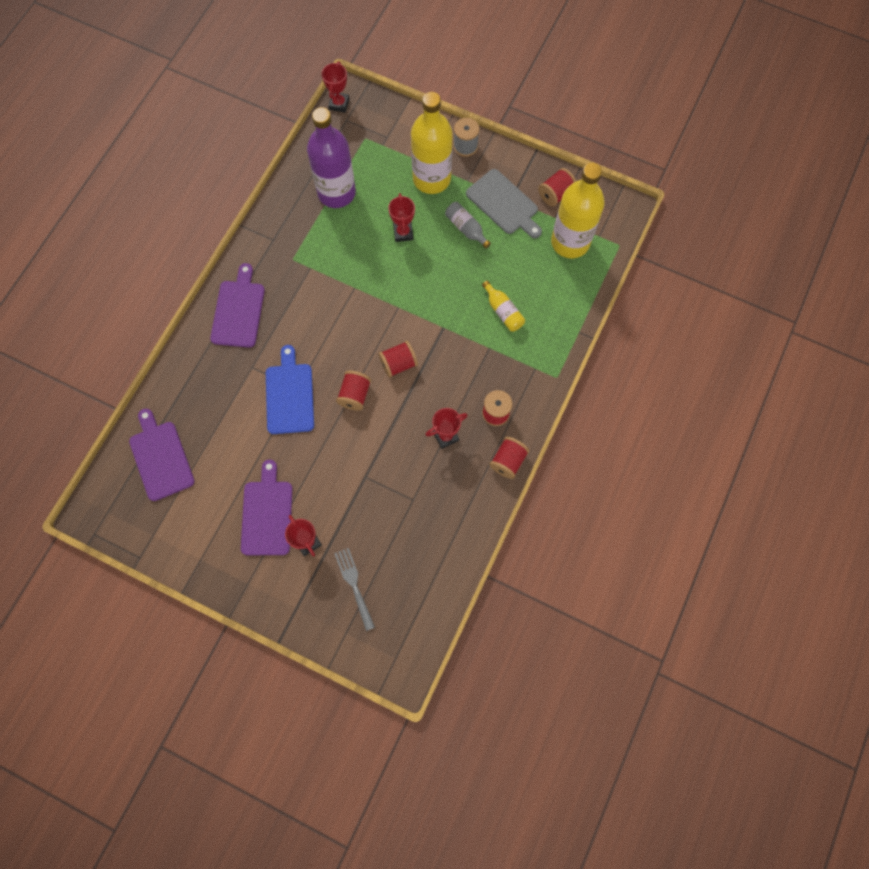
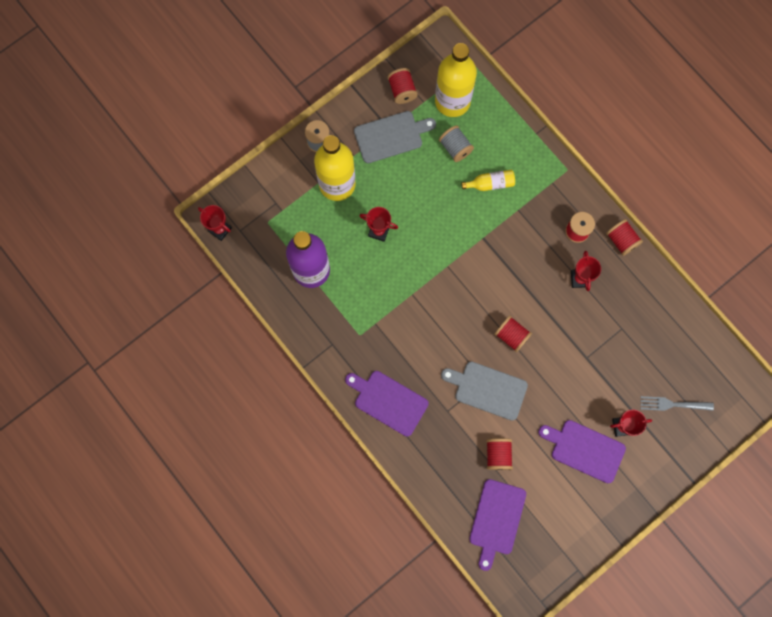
camera: 65 degrees left, 5 degrees up
purple cutting board [129,409,195,501] -> purple cutting board turned 75 degrees counterclockwise [469,479,526,571]
blue cutting board [266,345,314,434] -> grey cutting board [441,362,528,421]
red spool [379,341,418,378] -> red spool moved to [486,438,513,470]
grey bottle [445,202,491,249] -> none
none -> grey spool [439,125,474,162]

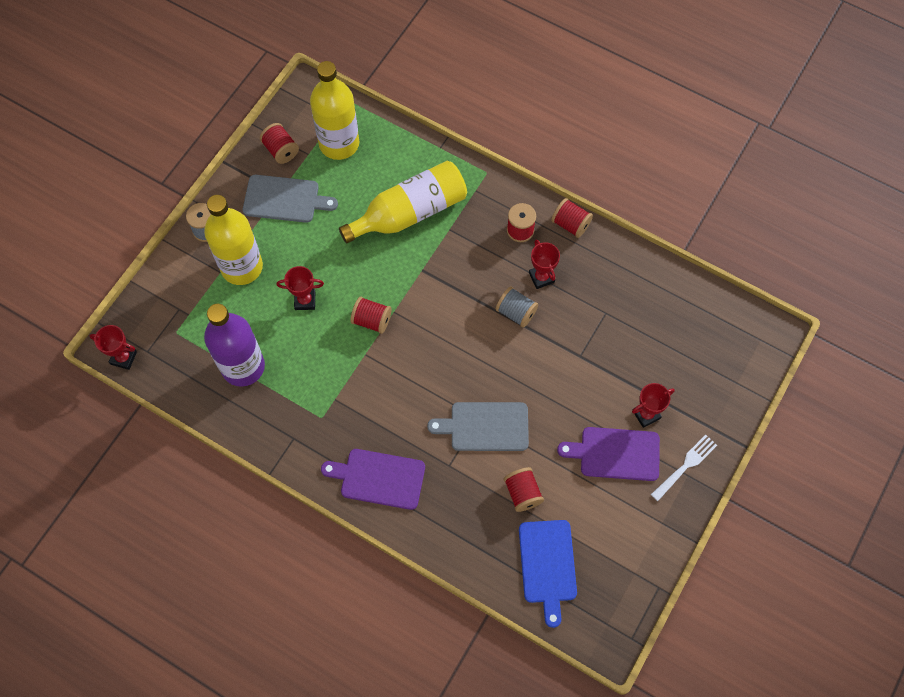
camera: 20 degrees left, 10 degrees down
grey cutting board [354,111,436,163] -> grey cutting board turned 45 degrees clockwise [243,175,338,223]
grey spool [439,125,474,162] -> grey spool moved to [496,287,538,328]
yellow bottle [461,170,515,191] -> yellow bottle [339,161,467,243], size x2.17
purple cutting board [469,479,526,571] -> blue cutting board [519,520,577,628]
red spool [494,316,532,352] -> red spool moved to [351,297,392,334]
grey fork [640,396,714,411] -> none
none -> white fork [651,435,717,501]

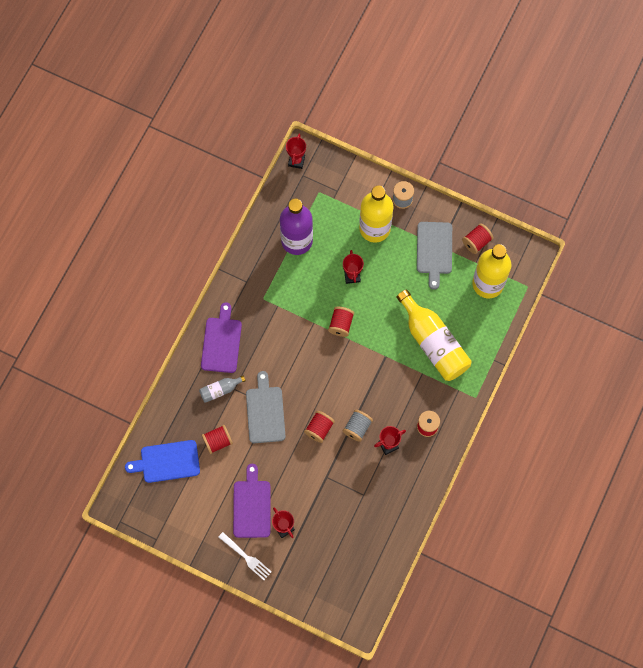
camera: 85 degrees right, 5 degrees up
red spool [551,198,593,238] -> red spool moved to [304,411,335,443]
none -> grey bottle [199,376,246,403]

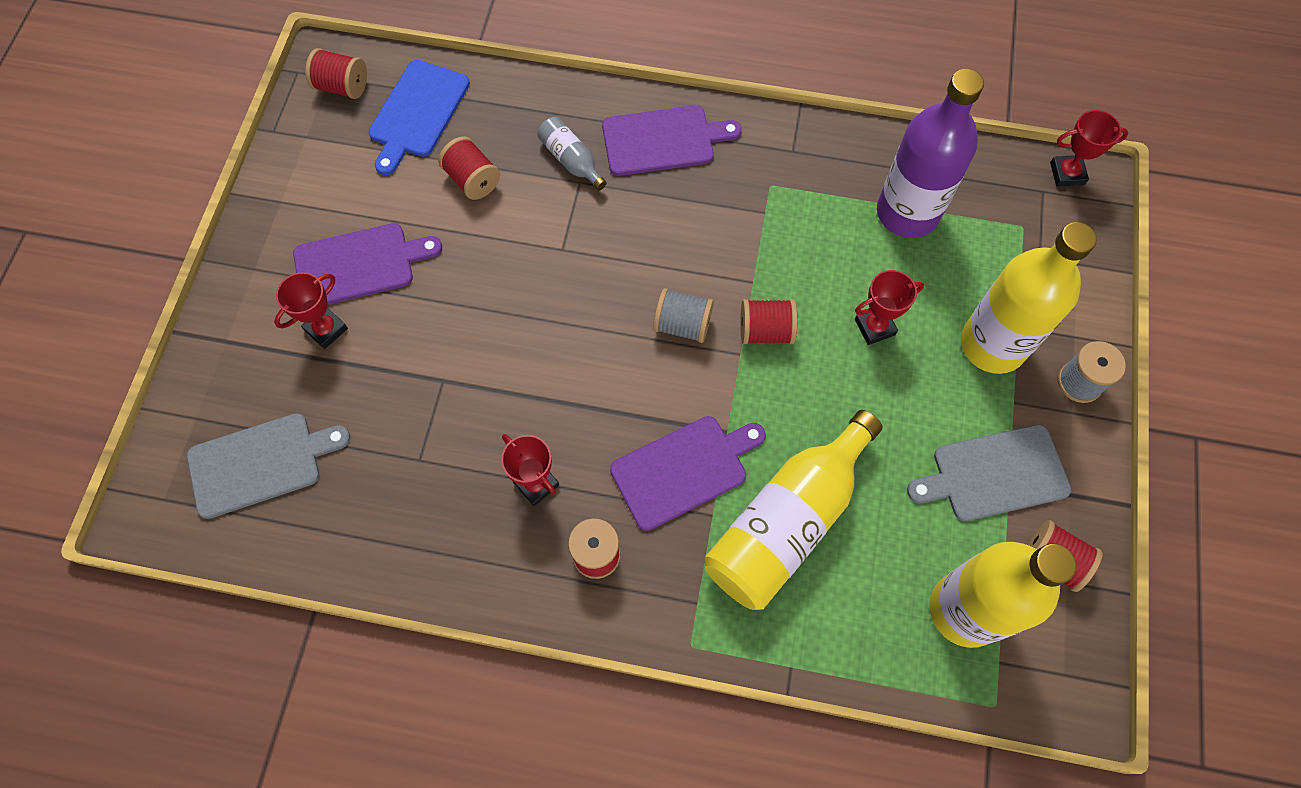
camera: 75 degrees right, 5 degrees down
blue cutting board [125,440,200,483] -> blue cutting board turned 135 degrees counterclockwise [369,60,470,175]
white fork [218,532,272,580] -> none
grey cutting board [246,371,286,443] -> grey cutting board moved to [187,413,350,519]
red spool [304,411,335,443] -> red spool moved to [305,48,367,99]
grey spool [343,410,373,442] -> grey spool moved to [653,288,714,343]
none -> purple cutting board [610,416,766,531]

